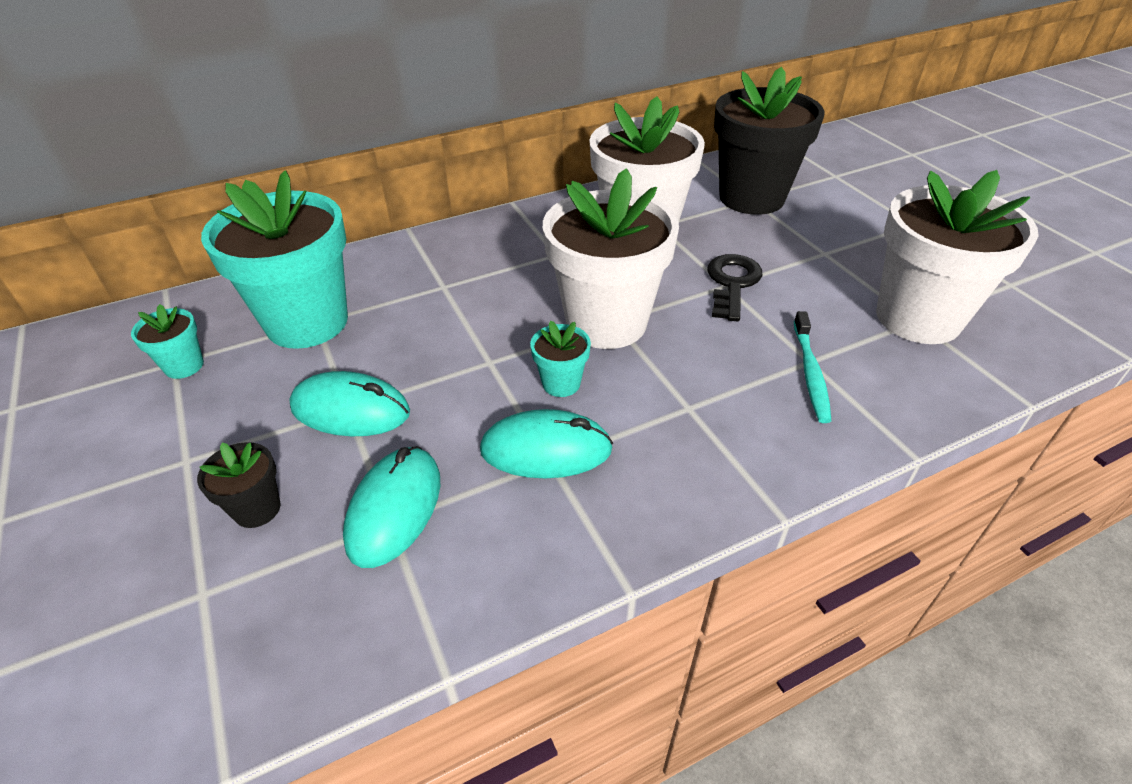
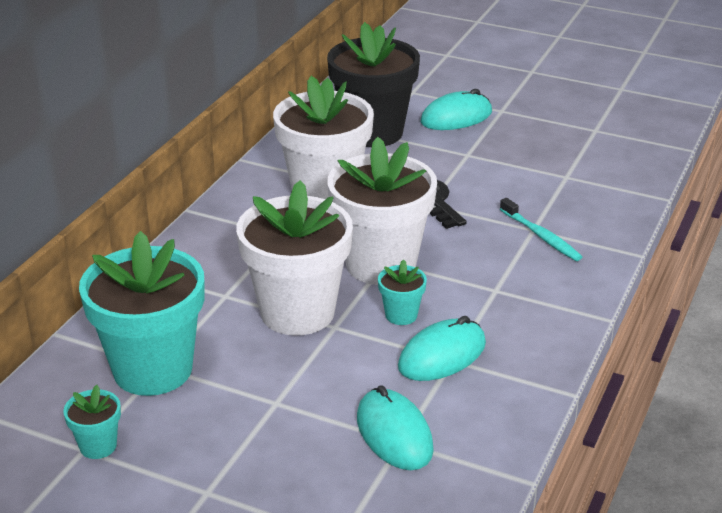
camera: 40 degrees left, 10 degrees down
black flower pot [197,442,281,528] -> none
turquoise mouse [289,371,410,436] -> turquoise mouse moved to [420,89,492,130]
white flower pot [876,170,1039,344] -> white flower pot moved to [236,180,353,336]

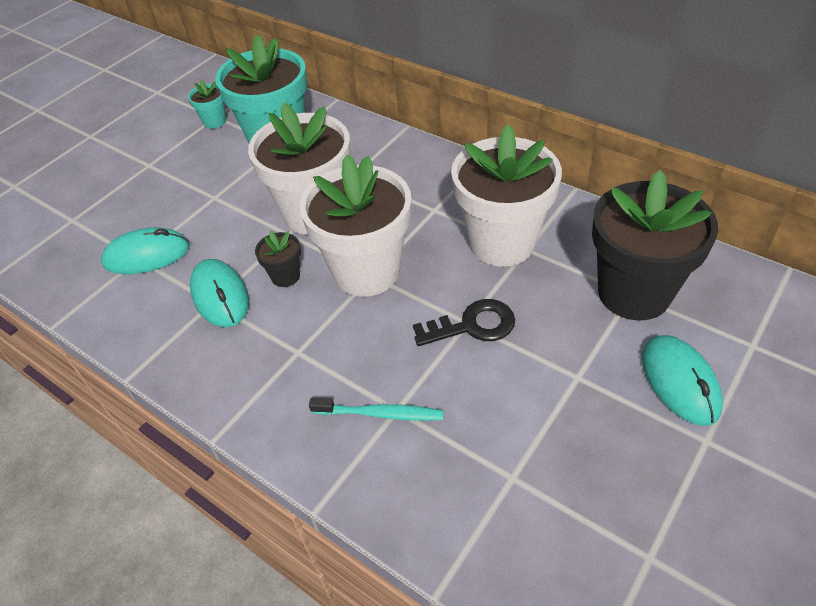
camera: 105 degrees right, 15 degrees up
turquoise flower pot [378,259,427,325] -> black flower pot [255,230,301,287]
turquoise toothbrush [500,198,582,261] -> turquoise toothbrush turned 150 degrees counterclockwise [309,398,444,421]

